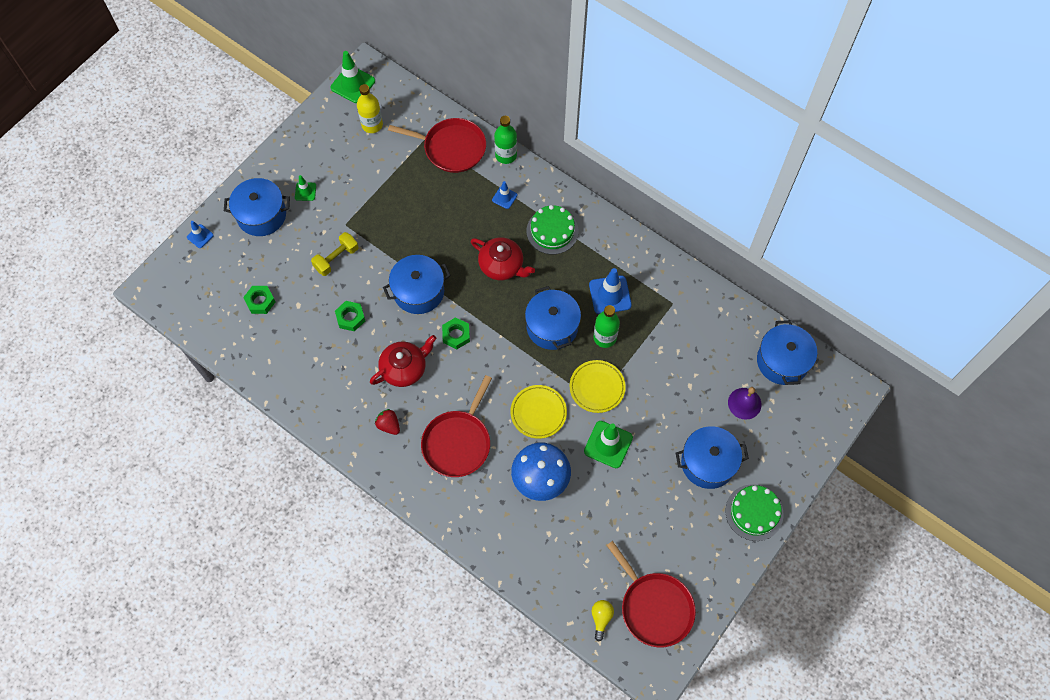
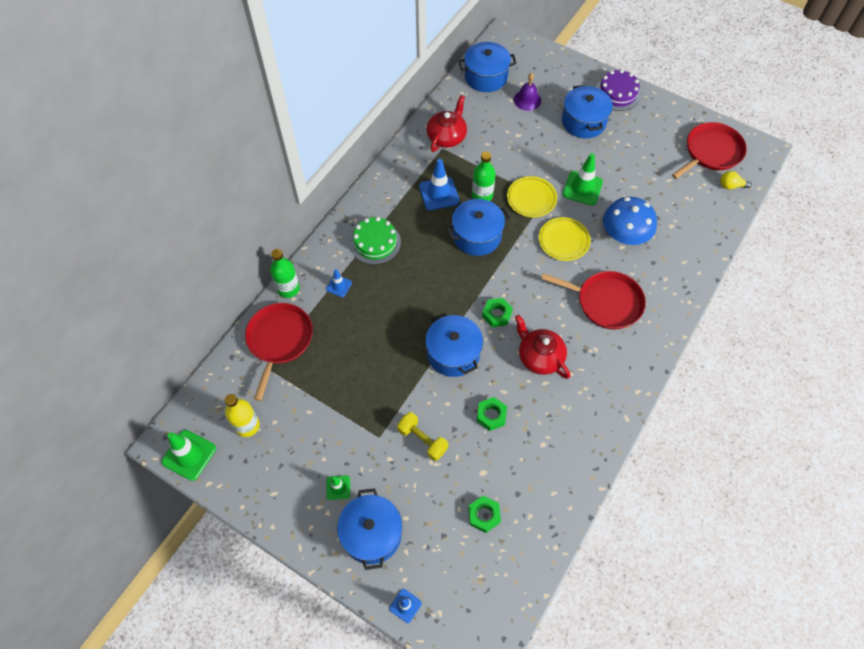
camera: 95 degrees left, 5 degrees down
red strawberry [375,409,400,435] -> none
red teapot [471,237,535,280] -> red teapot moved to [426,95,467,152]
green cake [726,484,784,541] -> purple cake [596,69,641,111]

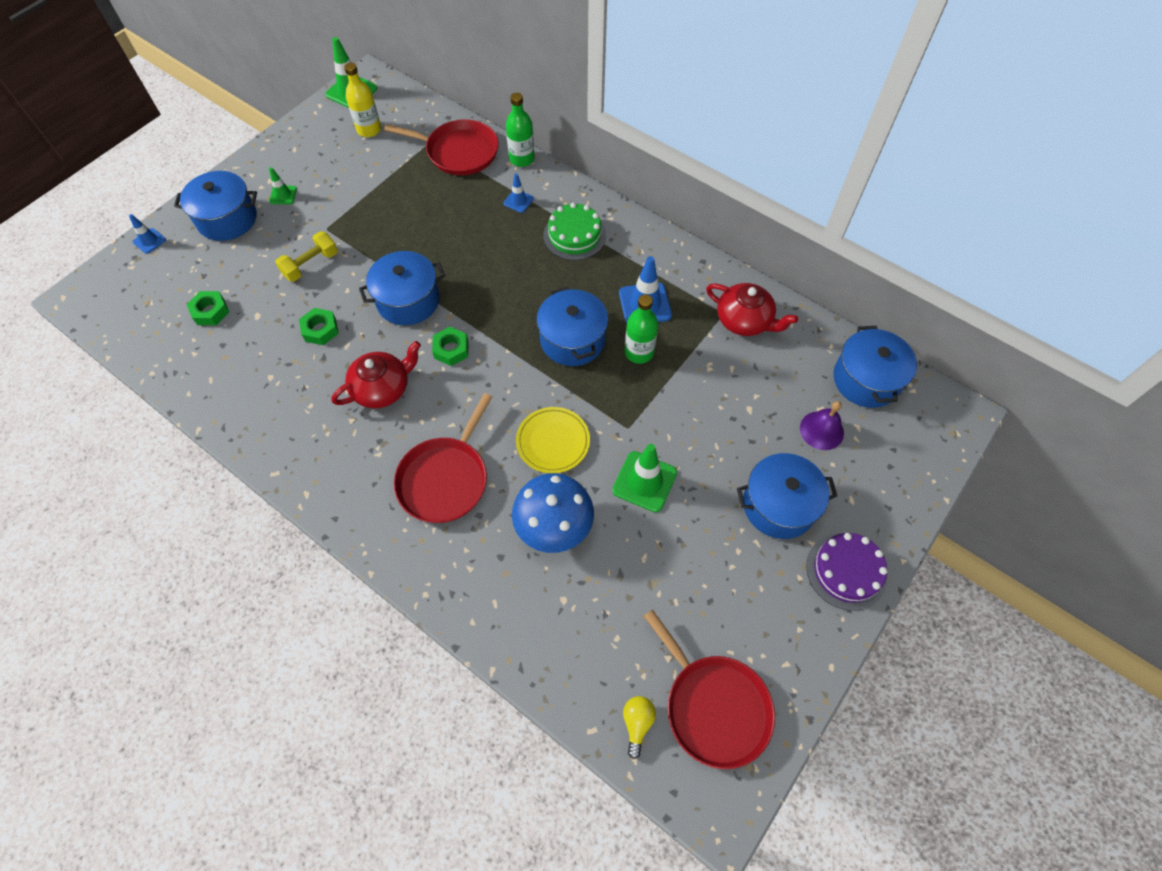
camera: 95 degrees right, 0 degrees up
yellow plate [507,176,557,217] -> none

